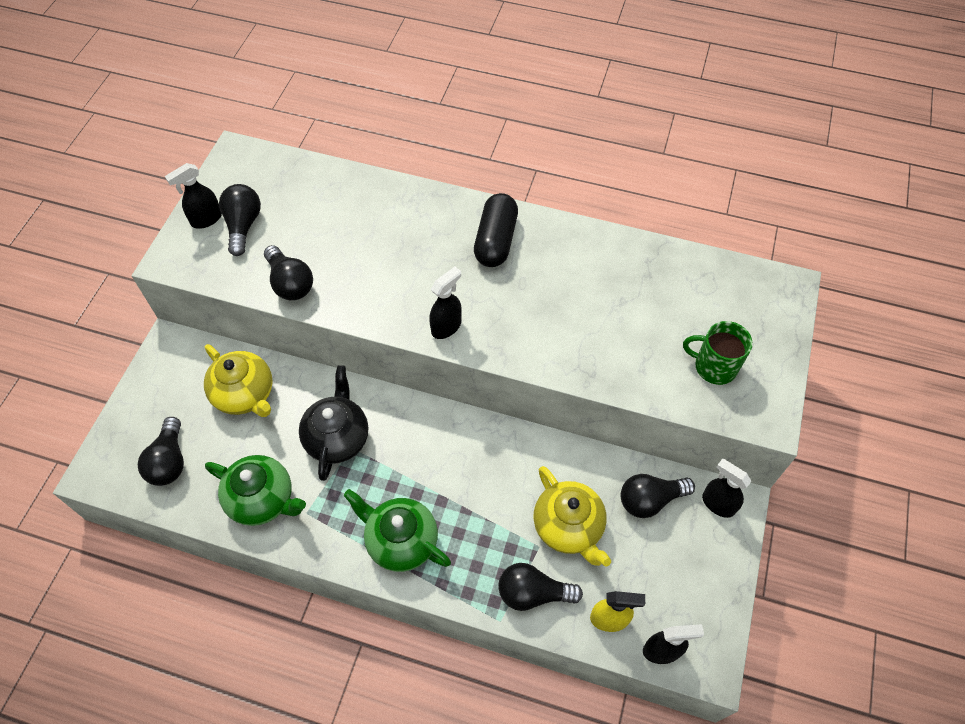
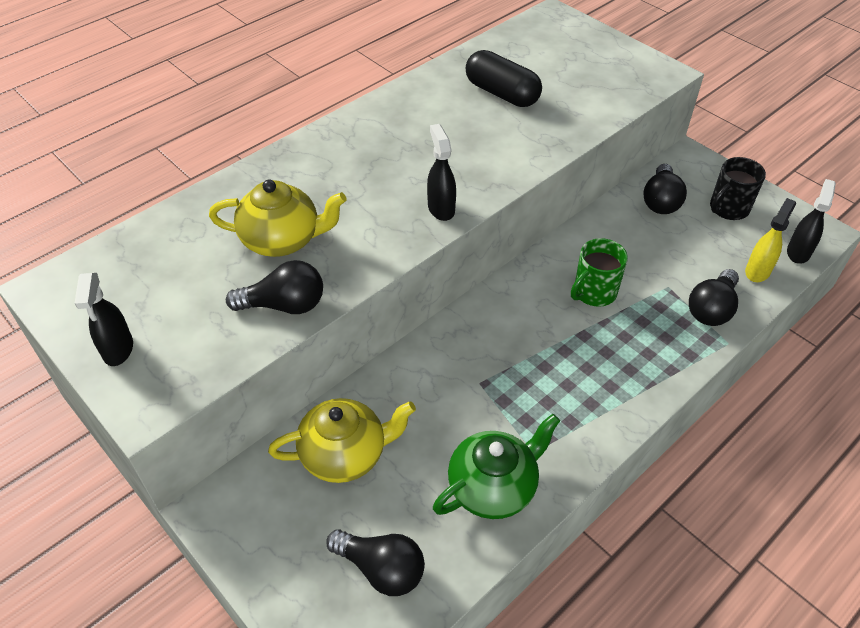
camera: 60 degrees left, 10 degrees down
black light bulb [219,184,261,256] -> none
black teapot [299,365,368,481] -> none
green teapot [344,489,451,572] -> none
black capsule [474,193,518,267] -> black capsule moved to [466,50,542,107]
yellow teapot [533,466,611,566] -> yellow teapot moved to [209,180,347,257]
green mug [683,321,753,385] -> green mug moved to [571,238,628,307]
black spray bottle [702,459,751,518] -> none
none -> black mug [710,157,766,220]

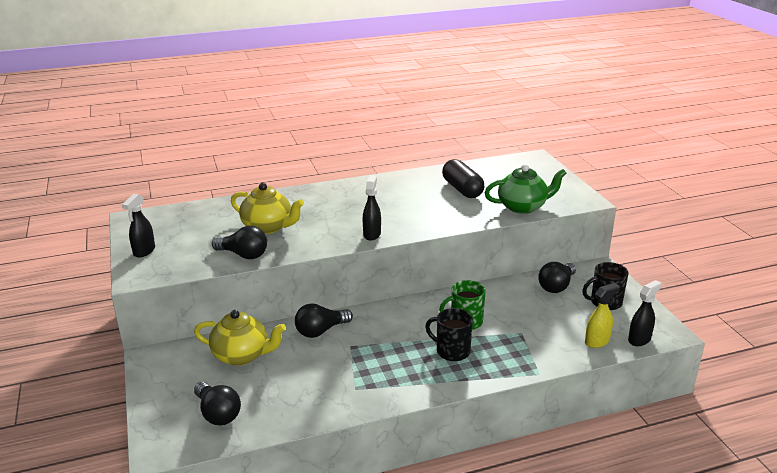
camera: 25 degrees right, 20 degrees down
green teapot [433,414,560,519] -> green teapot moved to [485,164,567,214]
black light bulb [689,269,739,326] -> black light bulb moved to [295,303,353,338]
none -> black mug [425,308,473,361]

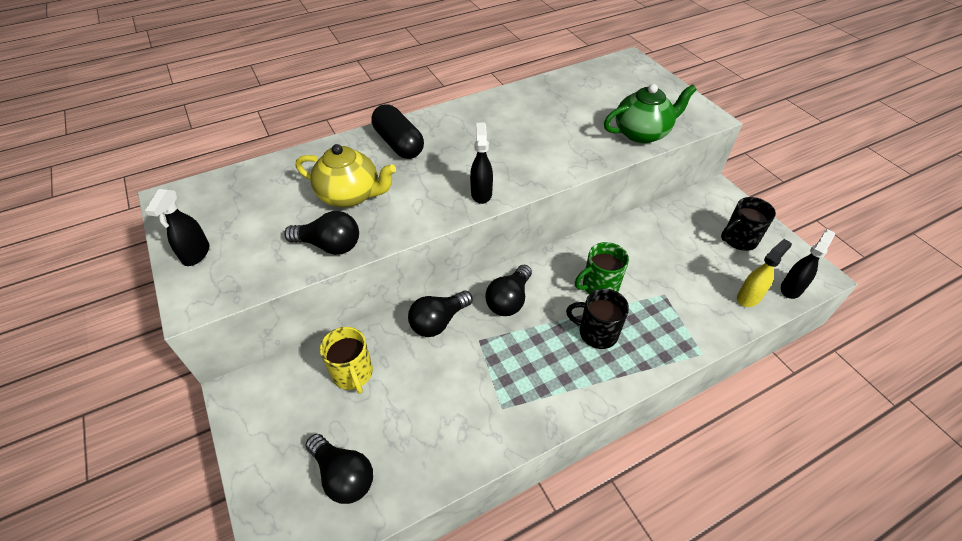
camera: 10 degrees left, 20 degrees up
yellow teapot [194,310,286,366] -> yellow mug [320,327,373,394]
black capsule [442,159,484,198] -> black capsule moved to [372,104,424,159]
black light bulb [538,262,576,293] -> black light bulb moved to [485,265,532,316]

